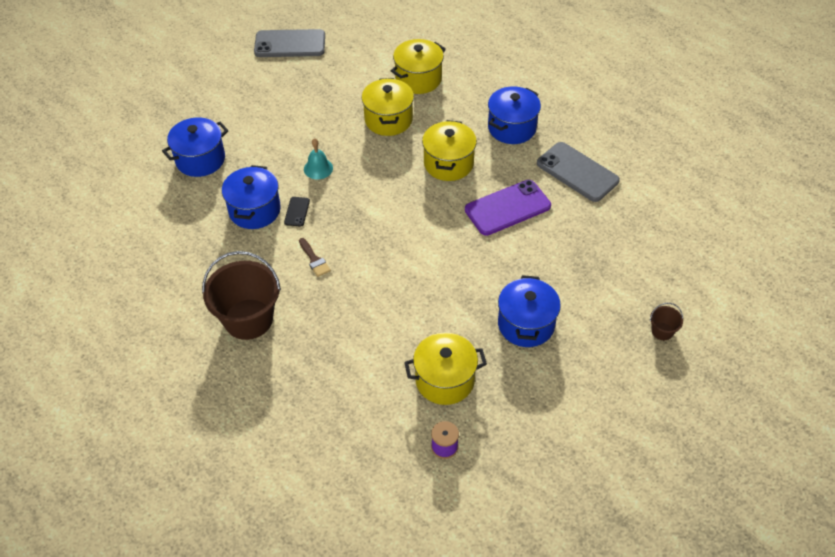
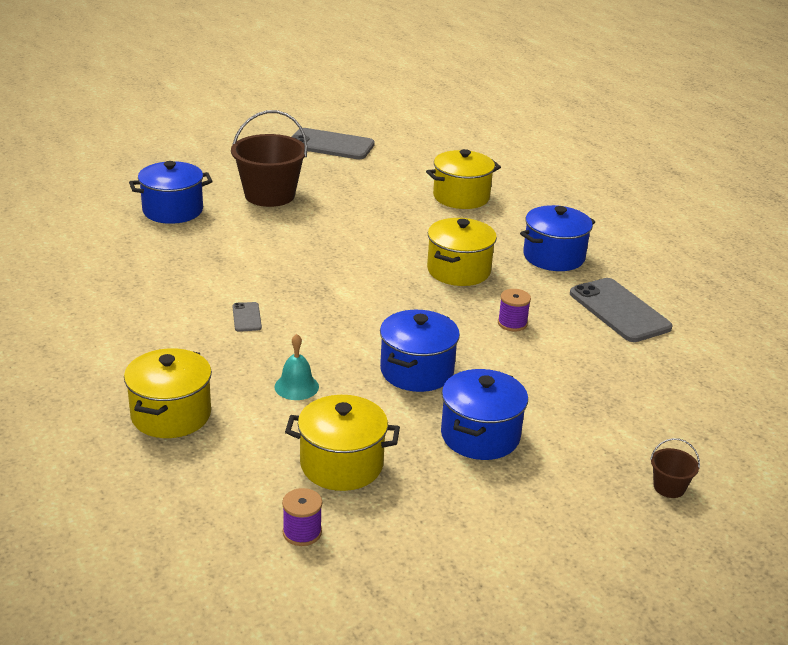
camera: 15 degrees right, 20 degrees down
brown bucket [202,251,281,340] -> brown bucket moved to [231,110,308,207]
blue pot [222,165,281,229] -> blue pot moved to [380,310,460,392]
black phone [284,197,310,227] -> none
brown brush [299,238,331,277] -> grey phone [232,302,262,332]
turquoise bell [304,138,333,179] -> turquoise bell moved to [275,334,319,400]
yellow pot [362,78,414,136] -> yellow pot moved to [124,348,212,438]
purple phone [465,180,551,236] -> purple spool [498,289,531,331]

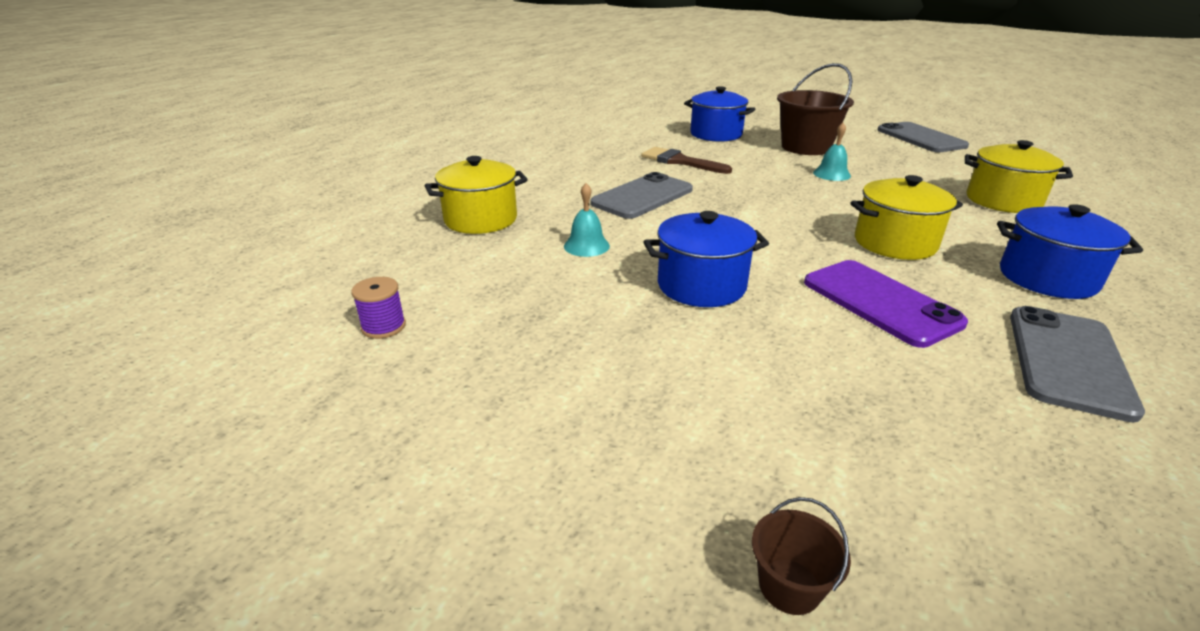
camera: 55 degrees right, 0 degrees up
grey phone [232,302,262,332] -> grey phone [590,172,693,219], size x2.20
yellow pot [285,395,400,491] -> none
blue pot [441,369,528,460] -> none
purple spool [498,289,531,331] -> purple phone [804,260,968,348]
none -> brown brush [641,147,732,174]
none -> turquoise bell [813,123,851,181]

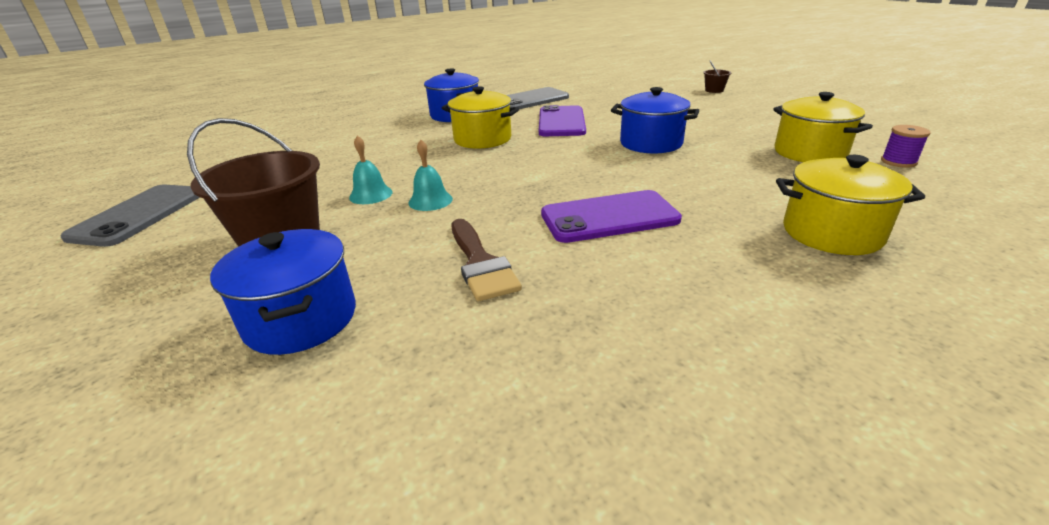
camera: 145 degrees left, 0 degrees up
turquoise bell [564,183,610,257] -> turquoise bell moved to [409,140,453,211]
grey phone [590,172,693,219] -> purple phone [541,190,682,243]
yellow pot [965,140,1073,213] -> yellow pot moved to [773,92,873,162]

